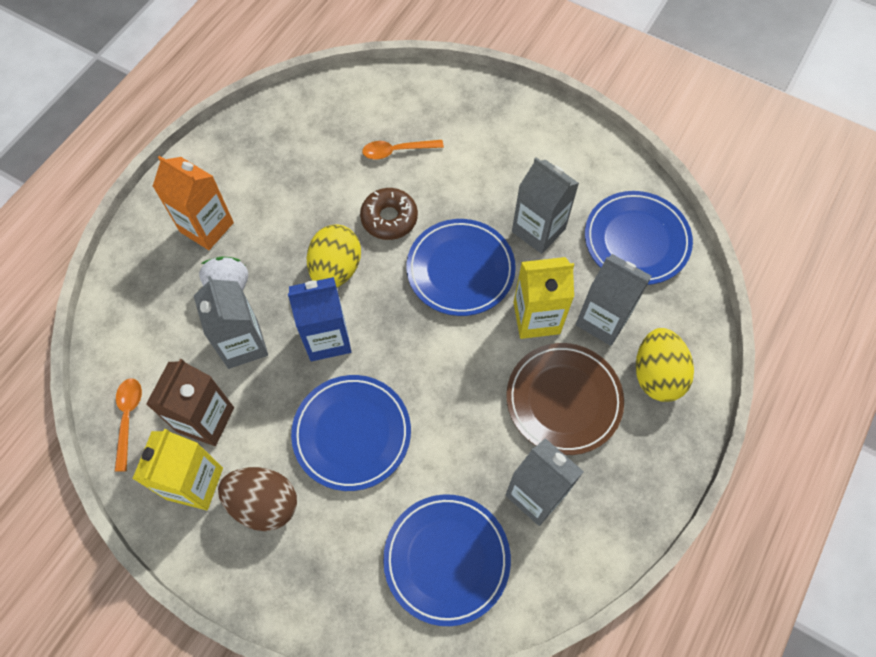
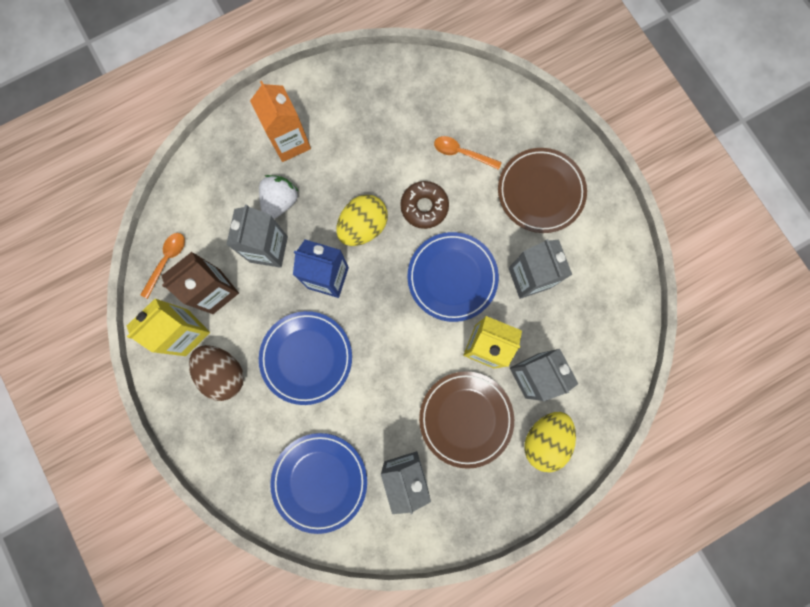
camera: 30 degrees right, 15 degrees up
blue plate [585,191,693,285] -> none
none -> brown plate [498,148,587,233]

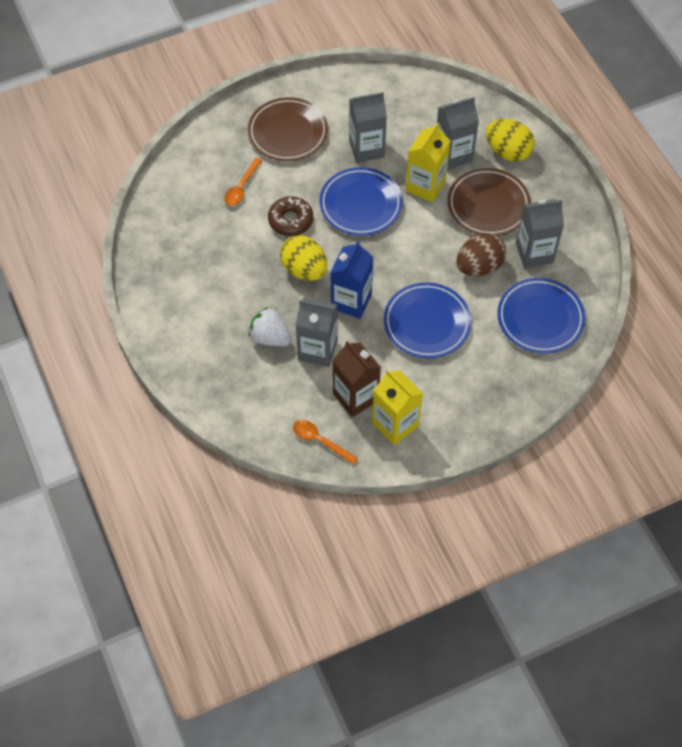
camera: 85 degrees left, 20 degrees down
brown egg [189,345,244,401] -> brown egg moved to [456,233,506,277]
orange carton [250,81,311,162] -> none

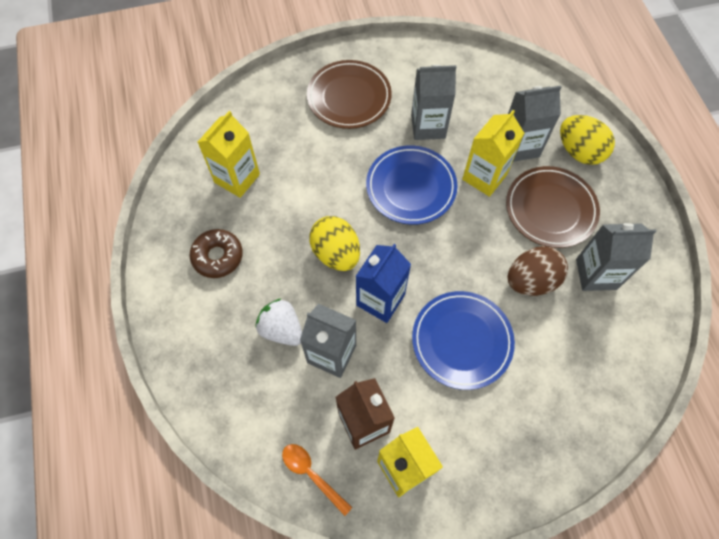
camera: 10 degrees right, 5 degrees up
orange spoon [224,157,263,206] -> none
brown donut [268,196,313,236] -> brown donut moved to [190,229,243,278]
blue plate [497,278,586,354] -> none
none -> yellow carton [198,111,260,198]

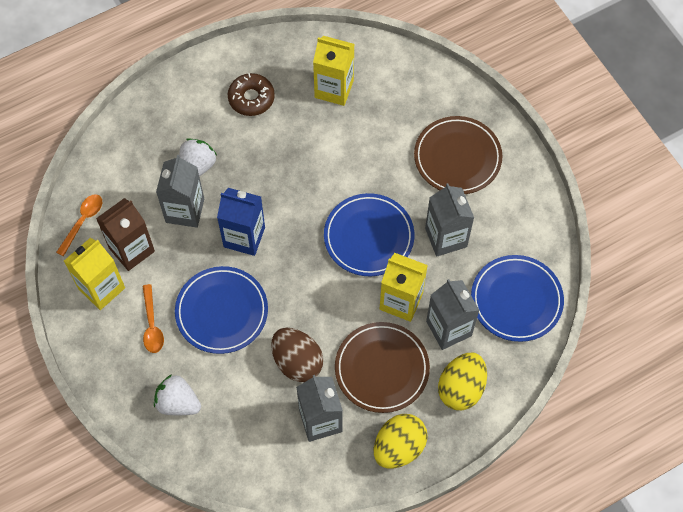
camera: 75 degrees right, 0 degrees up
yellow egg [309,216,360,271] -> yellow egg moved to [374,414,428,469]
none -> orange spoon [143,284,164,353]
none -> white strawberry [154,374,201,415]
none -> blue plate [471,255,564,342]

